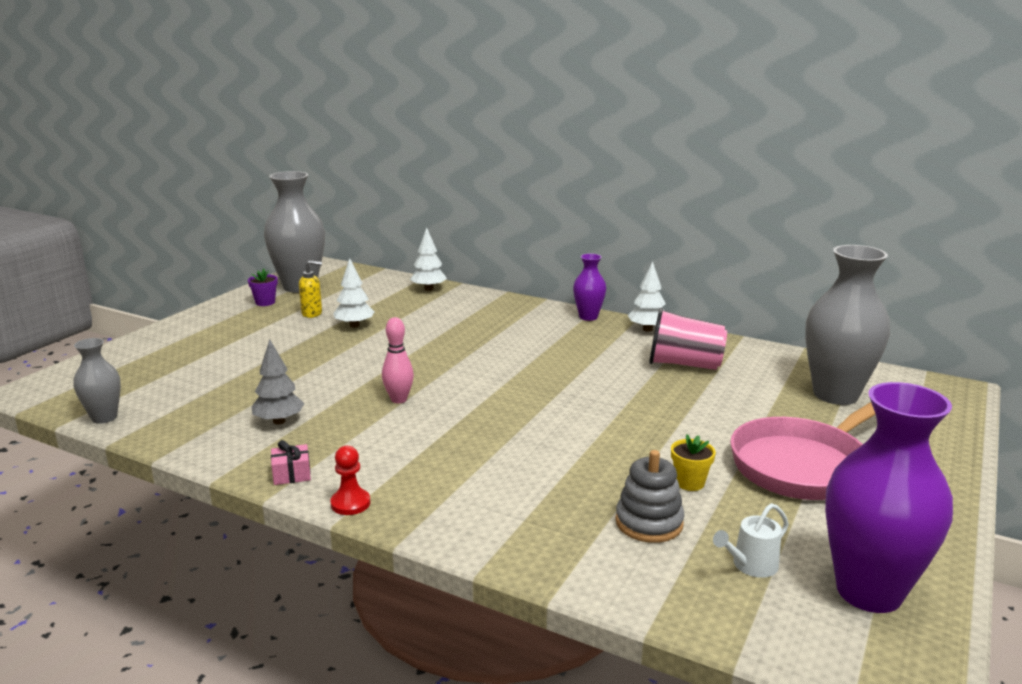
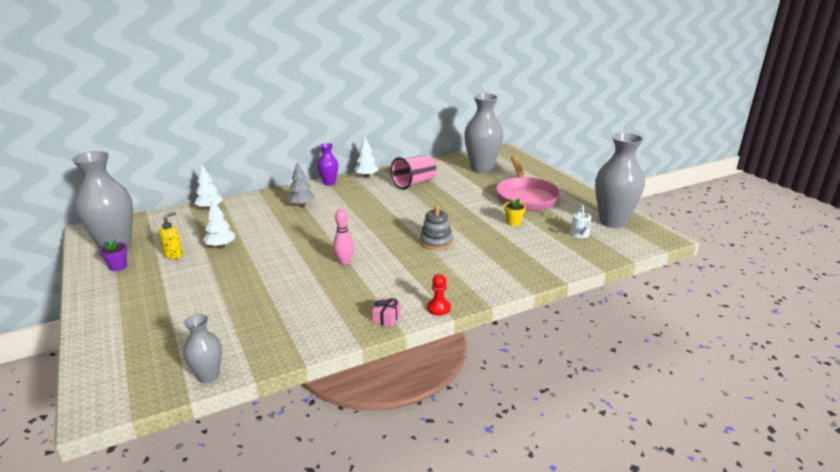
camera: 55 degrees left, 5 degrees up
grey tree [252,339,304,424] -> grey tree moved to [287,161,315,207]
grey stacking toy [615,450,684,543] -> grey stacking toy moved to [420,205,453,250]
purple vase [825,382,953,613] -> grey vase [595,132,645,228]

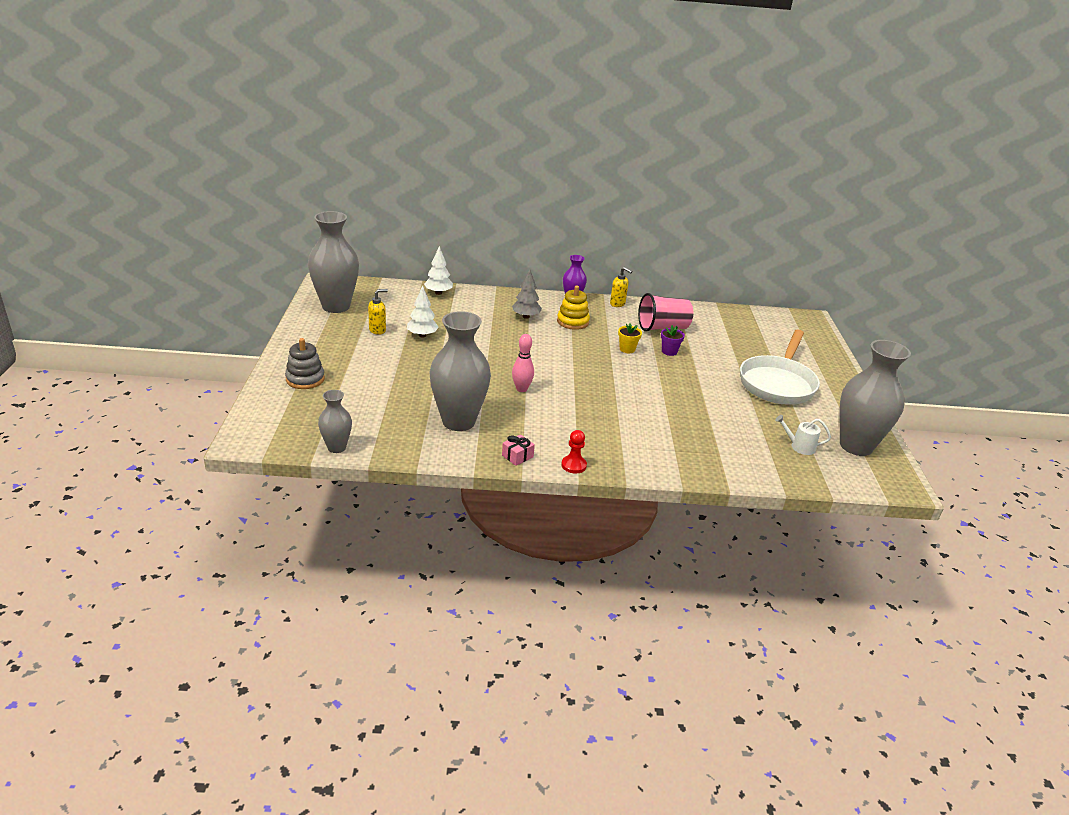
camera: 25 degrees right, 5 degrees up
purple flower pot [99,239,127,271] -> purple flower pot moved to [661,325,685,356]
white tree [354,137,378,178] -> yellow soap dispenser [610,267,632,307]
grey stacking toy [420,205,453,250] -> grey stacking toy moved to [285,338,325,389]
grey vase [464,93,504,173] -> grey vase moved to [430,311,491,431]
pink pan [496,156,560,211] -> white pan [740,330,820,405]
yellow flower pot [504,199,526,226] -> yellow flower pot moved to [618,323,642,353]
white watering can [570,205,592,238] -> white watering can turned 75 degrees clockwise [775,415,831,455]
none -> yellow stacking toy [557,286,590,330]

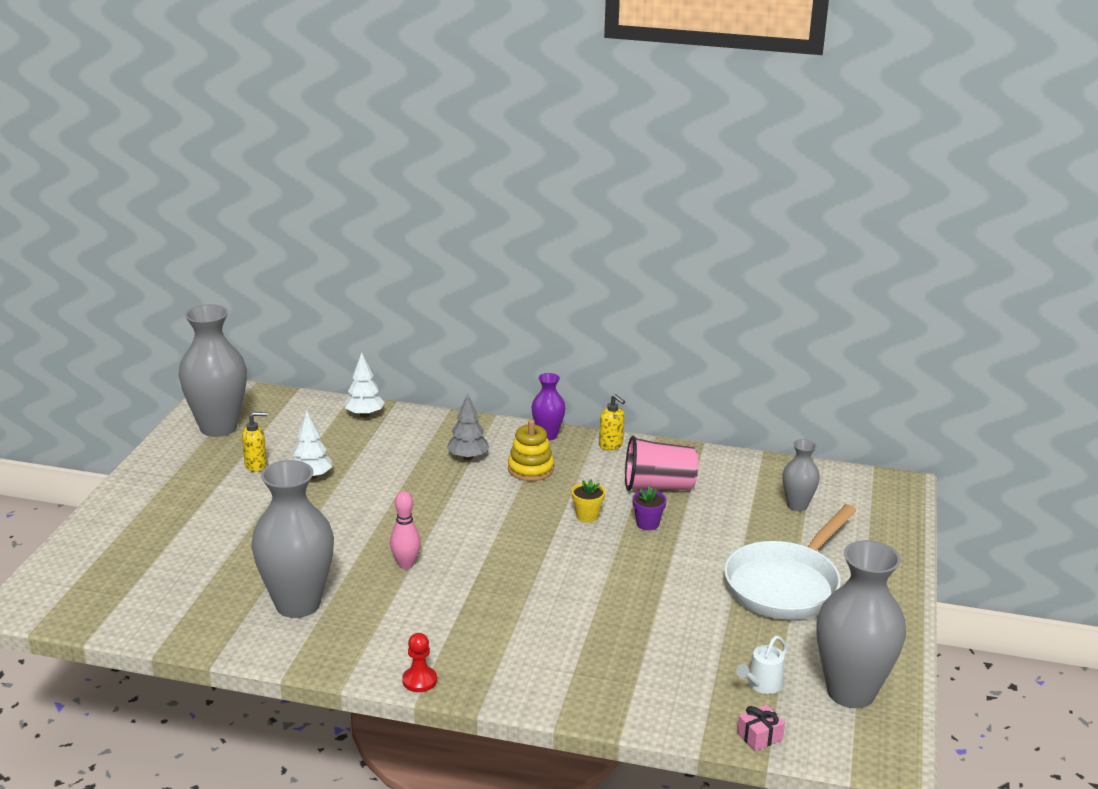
camera: 15 degrees right, 5 degrees down
grey stacking toy [285,338,325,389] -> none
grey vase [318,390,352,453] -> grey vase moved to [782,439,820,511]
pink gift [502,435,535,466] -> pink gift moved to [737,705,785,751]
white watering can [775,415,831,455] -> white watering can turned 75 degrees counterclockwise [736,636,787,694]

